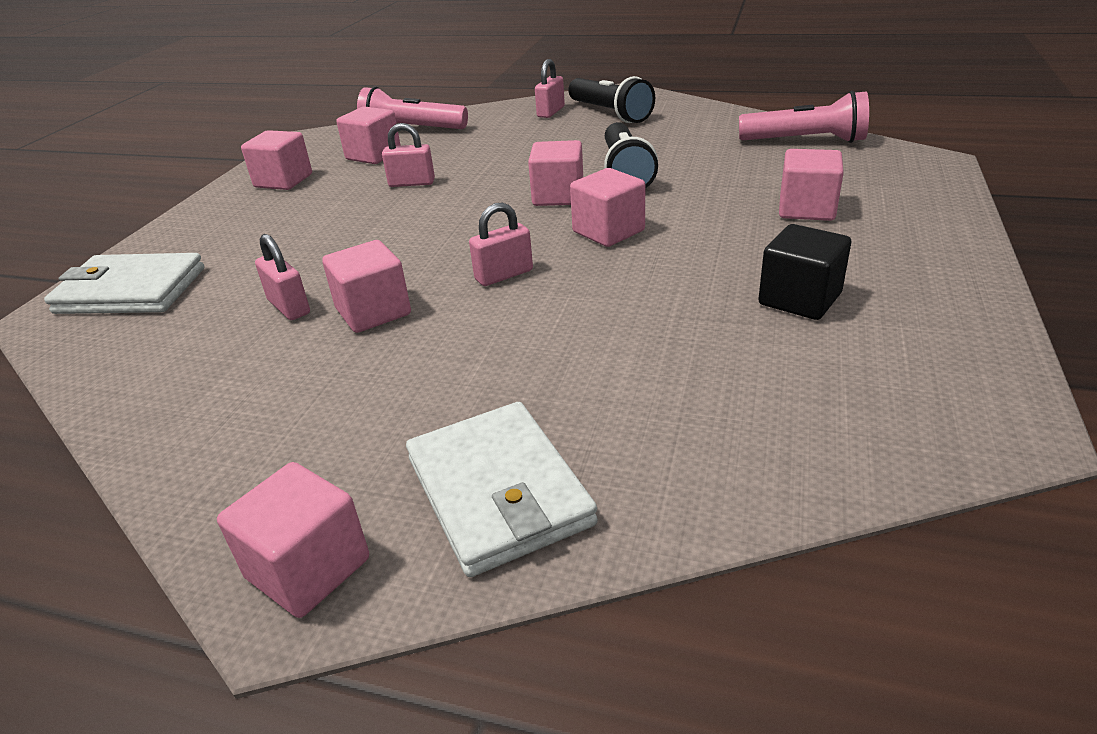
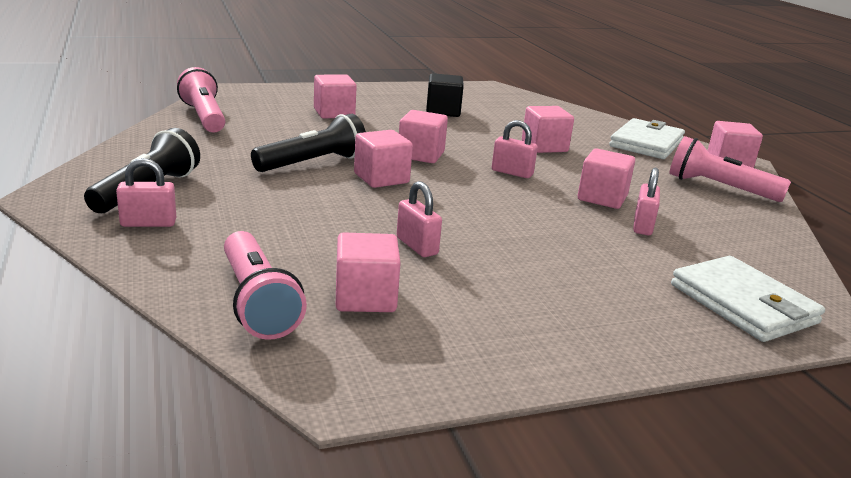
camera: 130 degrees left, 10 degrees down
pink cube [241,130,312,190] -> pink cube moved to [522,106,574,153]
none -> pink flashlight [669,136,791,202]

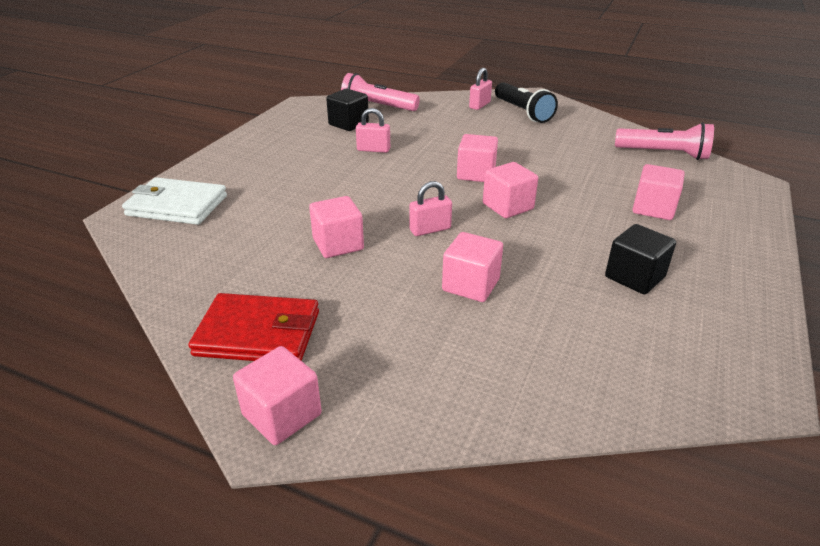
camera: 135 degrees right, 10 degrees up
black flashlight [251,114,366,172] -> none
pink cube [336,232,401,312] -> black cube [326,89,369,131]
white wallet [609,118,685,159] -> none
pink padlock [633,168,660,235] -> none
pink flashlight [669,136,791,202] -> red wallet [188,293,319,361]

